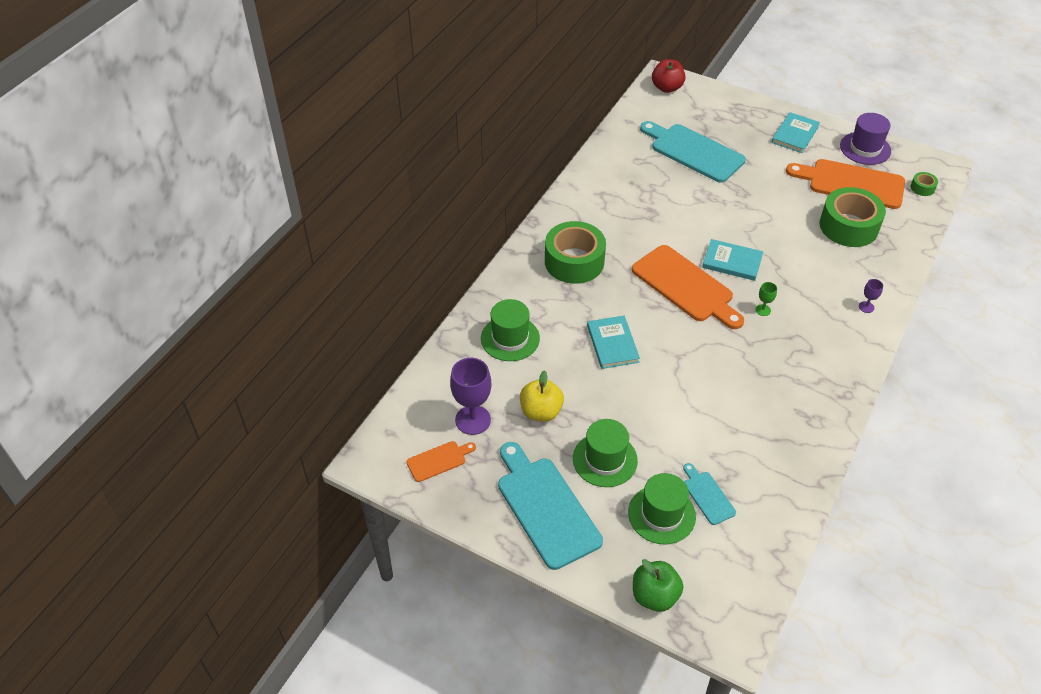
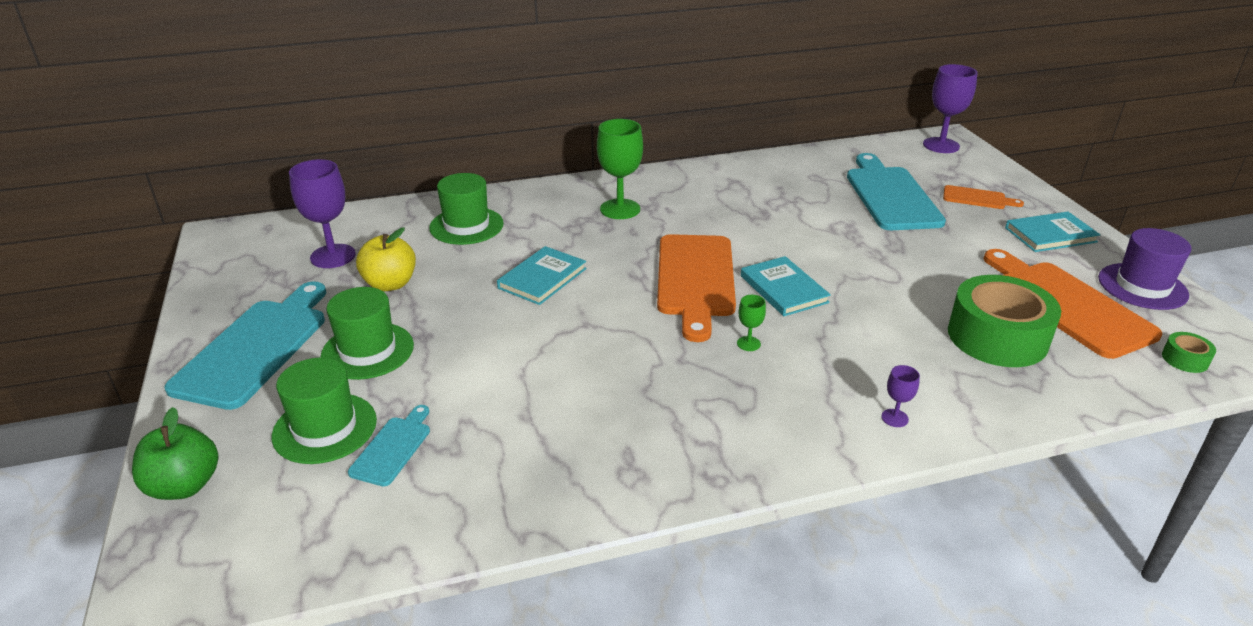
camera: 45 degrees right, 15 degrees down
orange cutting board [406,441,476,482] -> orange cutting board moved to [943,185,1024,209]
green tape [545,221,606,284] -> green goblet [597,119,643,219]
red apple [652,59,685,93] -> purple goblet [923,64,978,153]

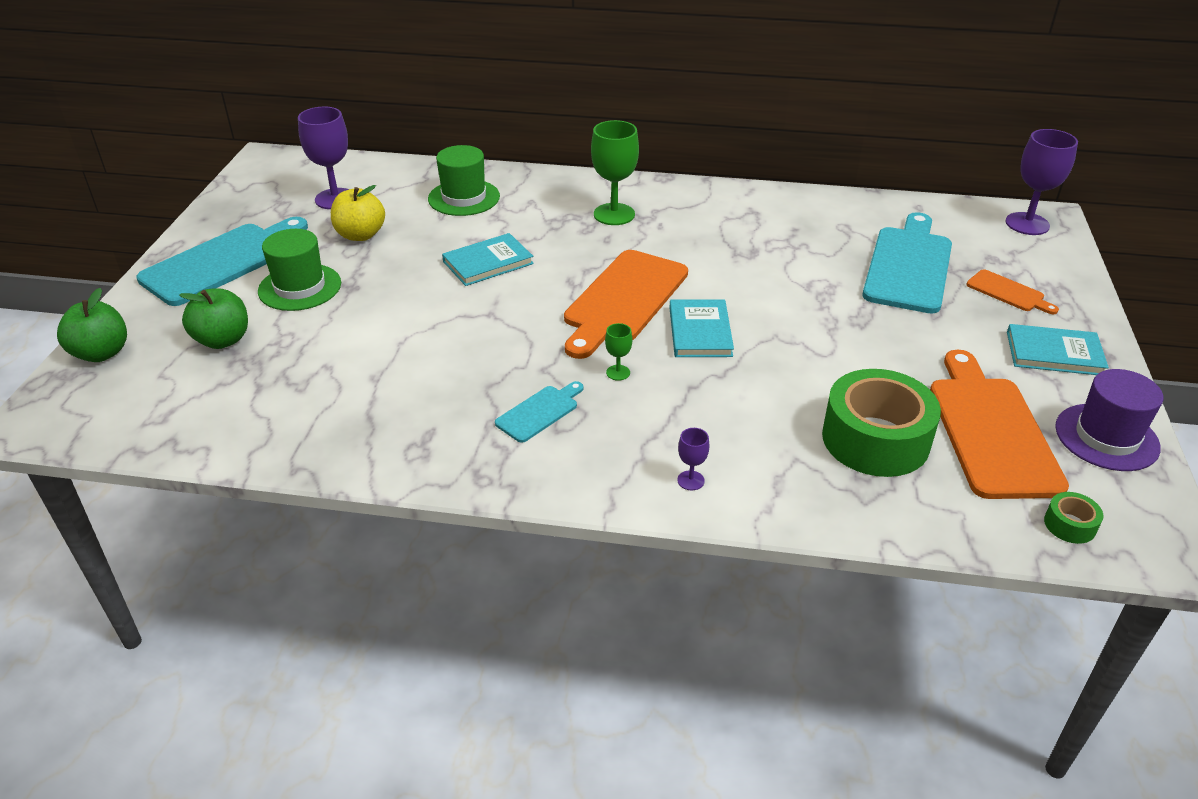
camera: 25 degrees right, 5 degrees up
green hat [272,357,377,464] -> green apple [179,288,248,349]
turquoise cutting board [348,405,430,486] -> turquoise cutting board moved to [495,381,584,443]

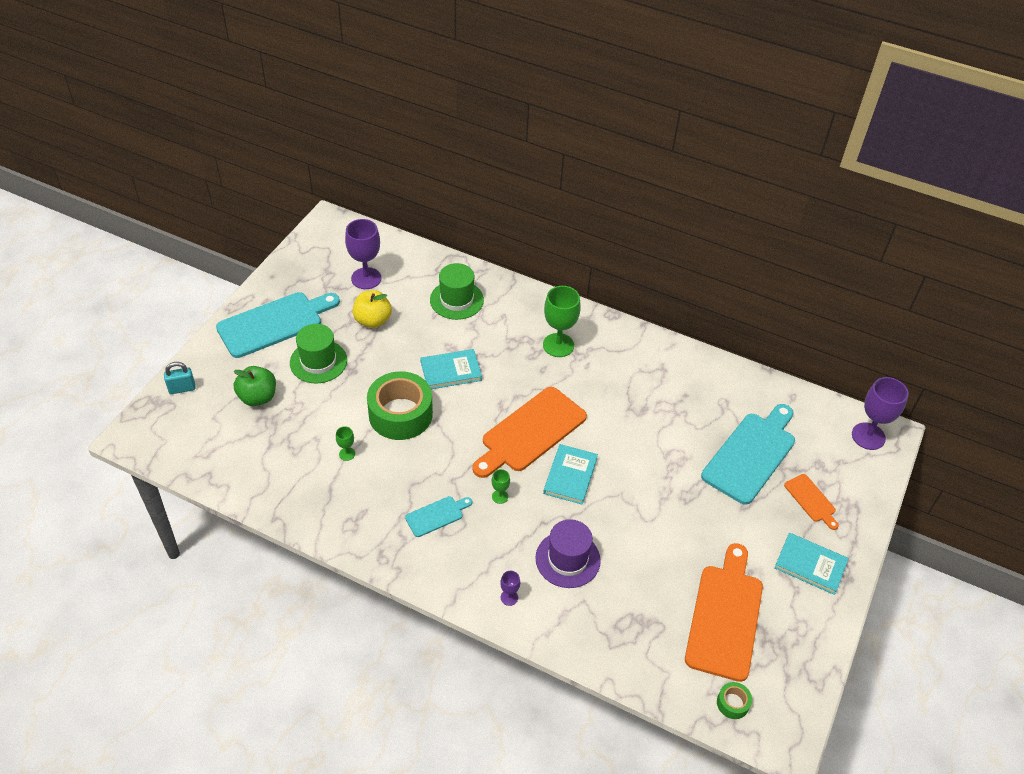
camera: 15 degrees right, 10 degrees up
green apple [57,288,127,362] -> turquoise padlock [164,362,196,394]
green tape [822,369,941,477] -> green tape moved to [367,371,433,440]
purple hat [1055,369,1163,471] -> purple hat moved to [535,519,601,588]
none -> green goblet [336,426,355,461]

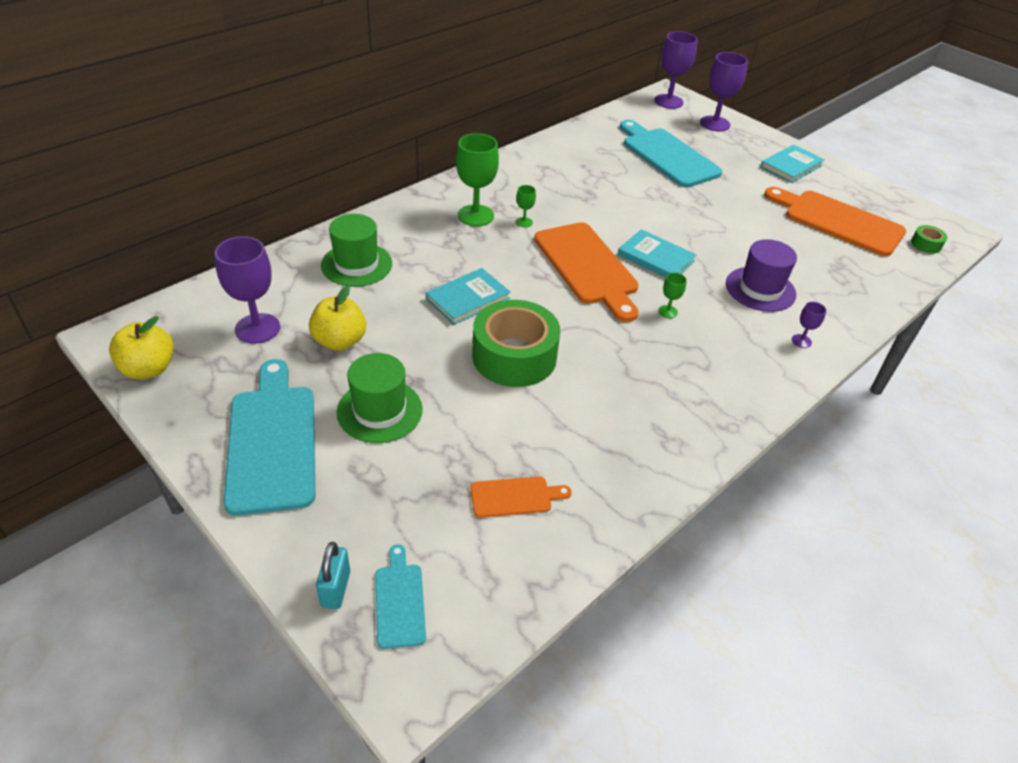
camera: 70 degrees left, 5 degrees down
green apple [234,366,276,406] -> none
green goblet [336,426,355,461] -> green goblet moved to [516,185,536,227]
turquoise cutting board [405,496,472,537] -> turquoise cutting board moved to [375,544,426,649]
turquoise book [420,349,482,389] -> turquoise book turned 45 degrees clockwise [426,268,511,325]
orange cutting board [784,474,839,530] -> orange cutting board moved to [471,476,572,518]
none -> yellow apple [109,316,174,379]
none -> purple goblet [700,52,748,131]

